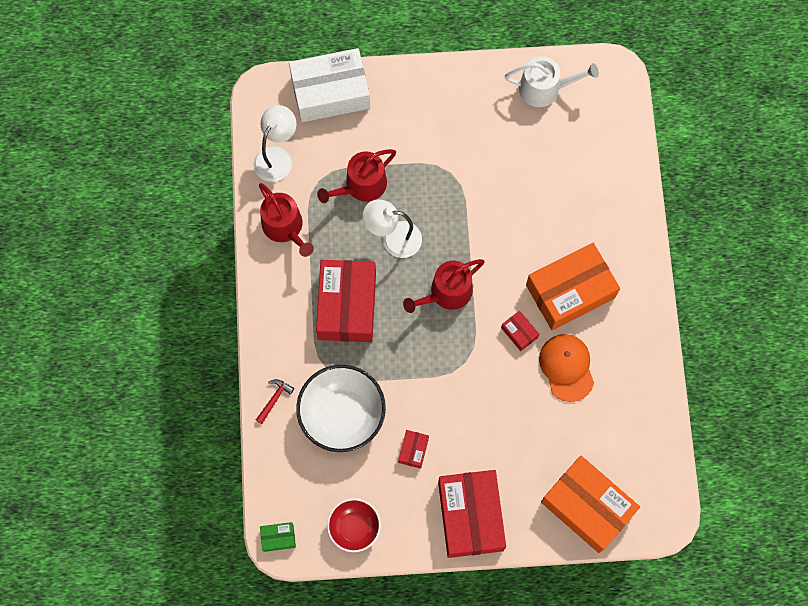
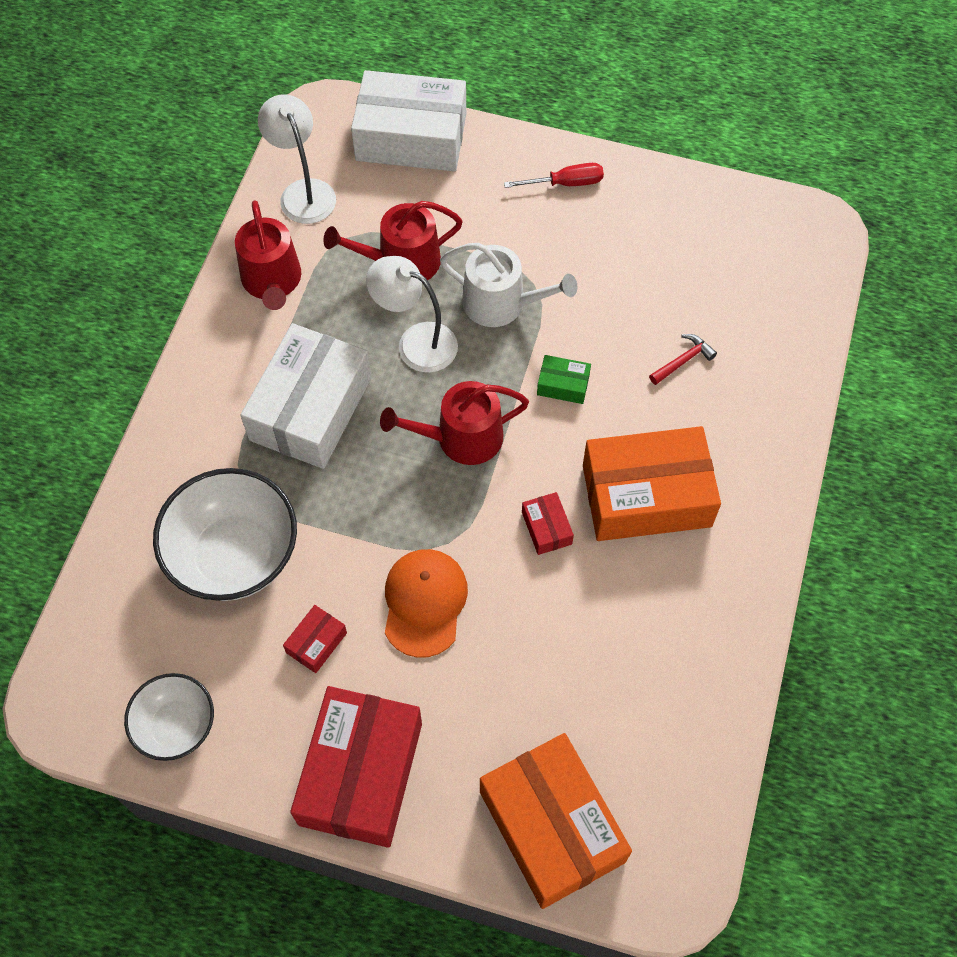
camera: 20 degrees right, 10 degrees down
white lamp [253,105,296,182] -> white lamp turned 75 degrees counterclockwise [258,94,336,224]
red hammer [256,379,294,424] -> red hammer moved to [649,334,717,385]
green box [260,522,296,552] -> green box moved to [537,355,591,404]
red box [316,260,376,342] -> white box [240,323,371,469]
red bowl [327,498,381,552] -> white bowl [124,673,214,761]
white watering can [505,56,599,107] -> white watering can moved to [440,243,577,327]
orange cap [539,334,594,402] -> orange cap moved to [385,549,468,658]
none -> red screwdriver [504,163,604,188]

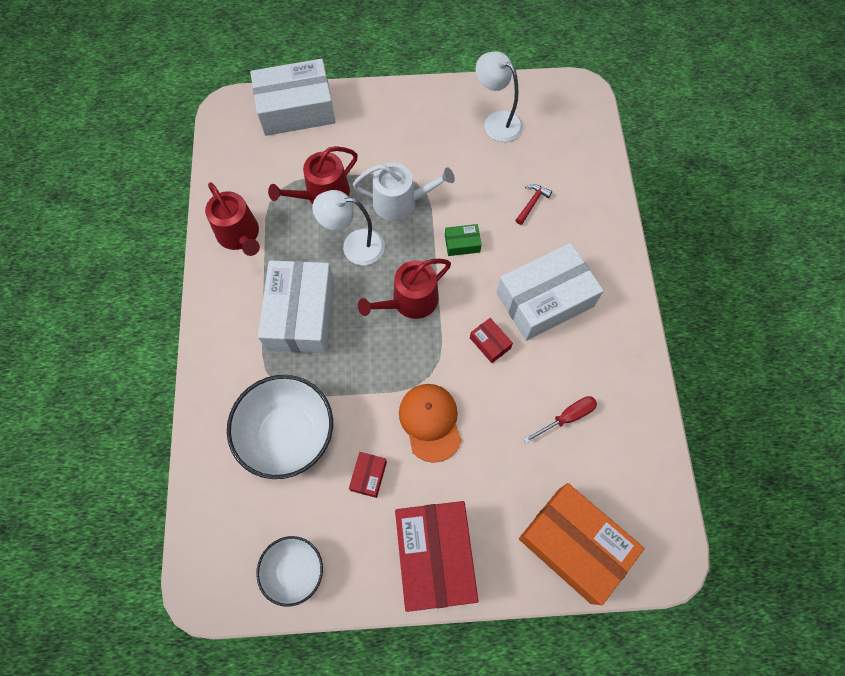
camera: 20 degrees left, 5 degrees up
white lamp [258,94,336,224] -> white lamp moved to [476,51,523,142]
red screwdriver [504,163,604,188] -> red screwdriver moved to [524,396,597,443]
orange box [583,426,721,541] -> white box [496,243,604,341]

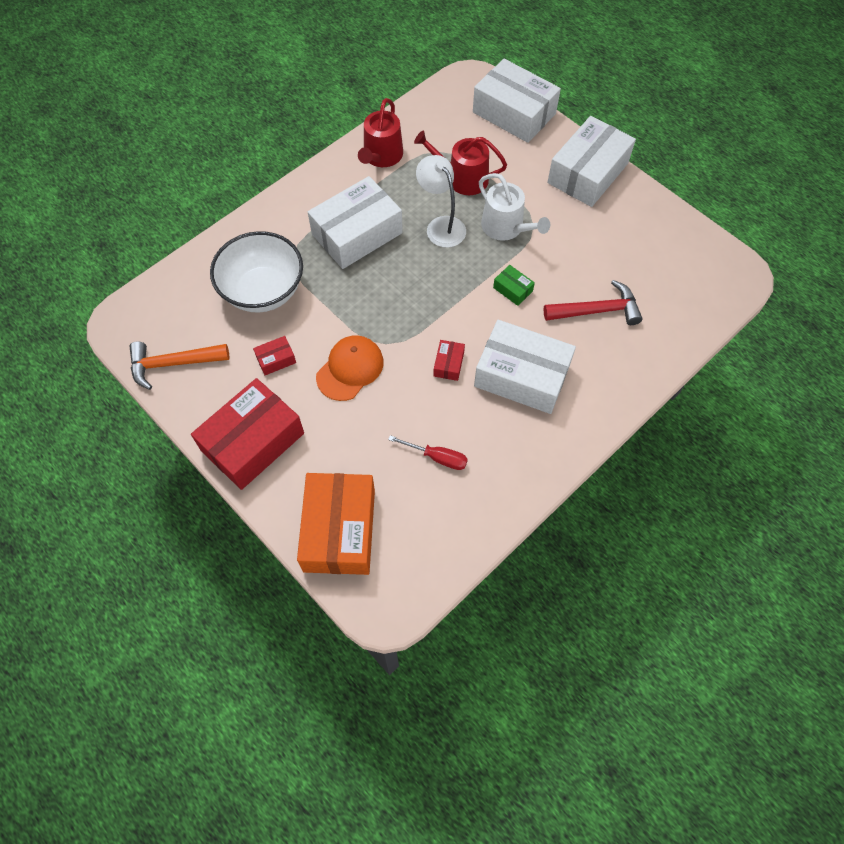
camera: 50 degrees right, 5 degrees down
white bowl [256,536,323,607] -> orange hammer [130,341,229,390]
red watering can [358,259,451,319] -> none
white lamp [476,51,523,142] -> none
red hammer [516,184,552,225] -> red hammer [544,280,643,325], size x1.88
none -> white box [547,116,636,207]

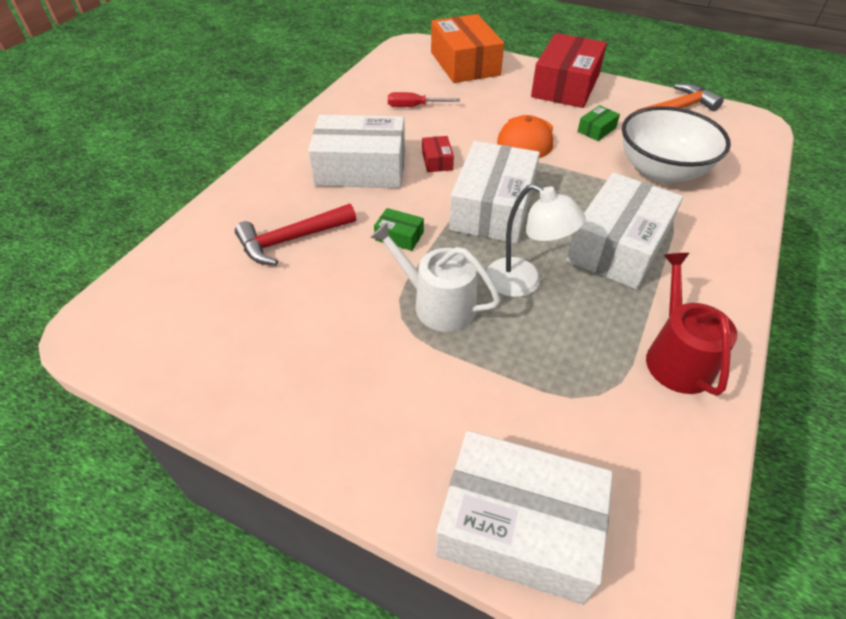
camera: 160 degrees right, 15 degrees down
red box [253,336,296,375] -> green box [577,105,620,141]
red watering can [414,131,507,195] -> none
white box [547,116,636,207] -> white box moved to [449,141,540,244]

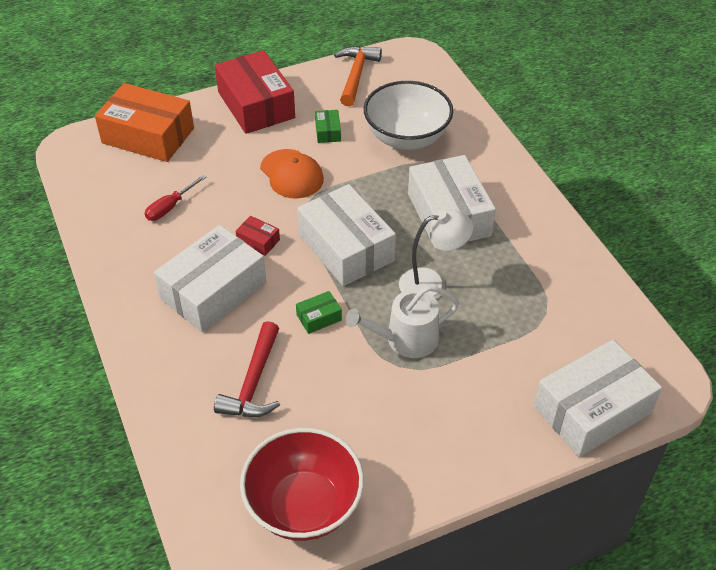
camera: 50 degrees left, 0 degrees up
red watering can [646,253,737,396] -> none
none -> red bowl [240,428,364,541]

